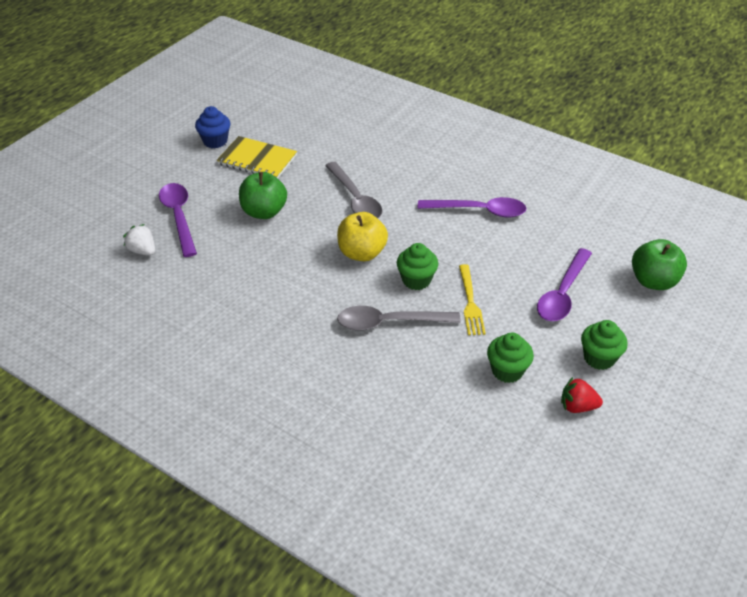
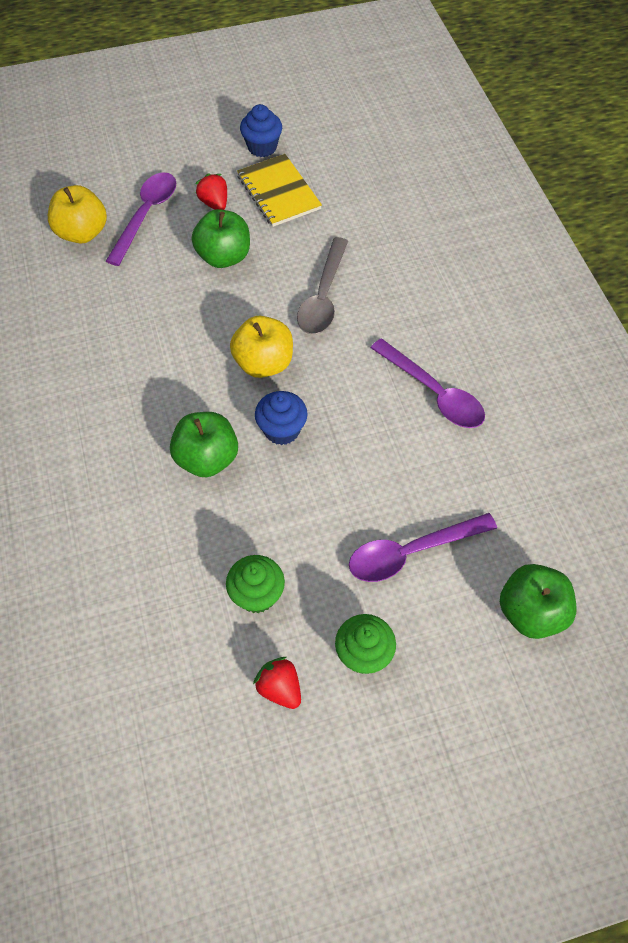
camera: 40 degrees right, 15 degrees up
white strawberry [123,224,155,256] -> yellow apple [48,185,107,243]
grey spoon [337,306,461,331] -> green apple [170,412,238,477]
green cupcake [397,243,438,290] -> blue cupcake [255,391,308,445]
yellow fork [459,264,486,335] -> none
none -> red strawberry [195,174,227,210]

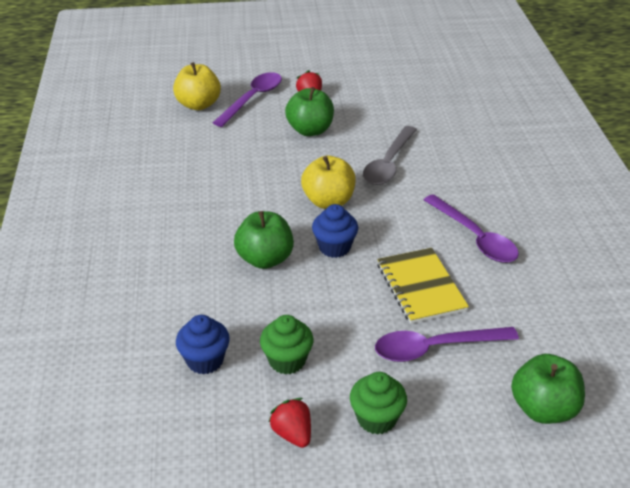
camera: 10 degrees right, 20 degrees down
yellow notebook [237,154,322,227] -> yellow notebook moved to [377,248,469,324]
blue cupcake [240,104,282,157] -> blue cupcake moved to [176,315,230,374]

